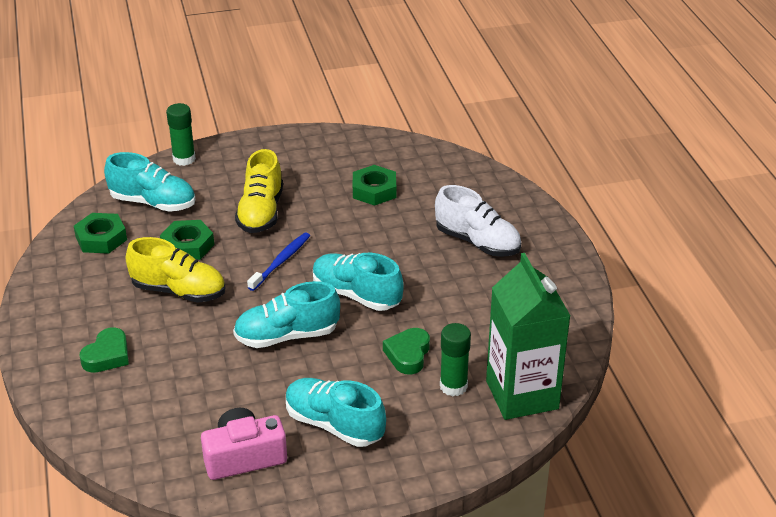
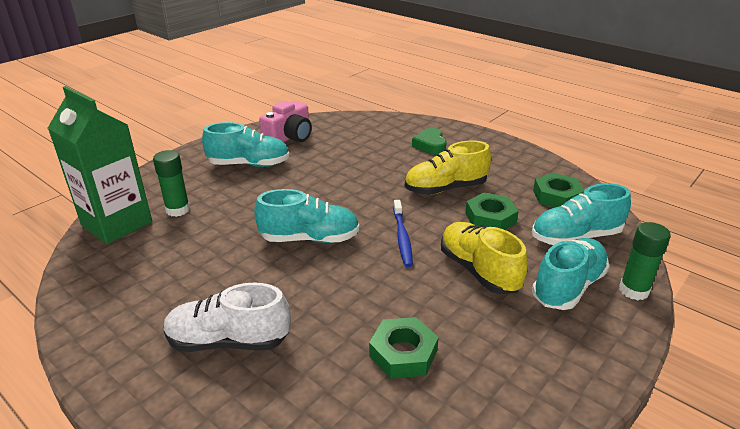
camera: 145 degrees right, 5 degrees down
turquoise shoe [233,281,340,348] -> turquoise shoe moved to [532,238,609,310]
green heart [383,328,430,375] -> none

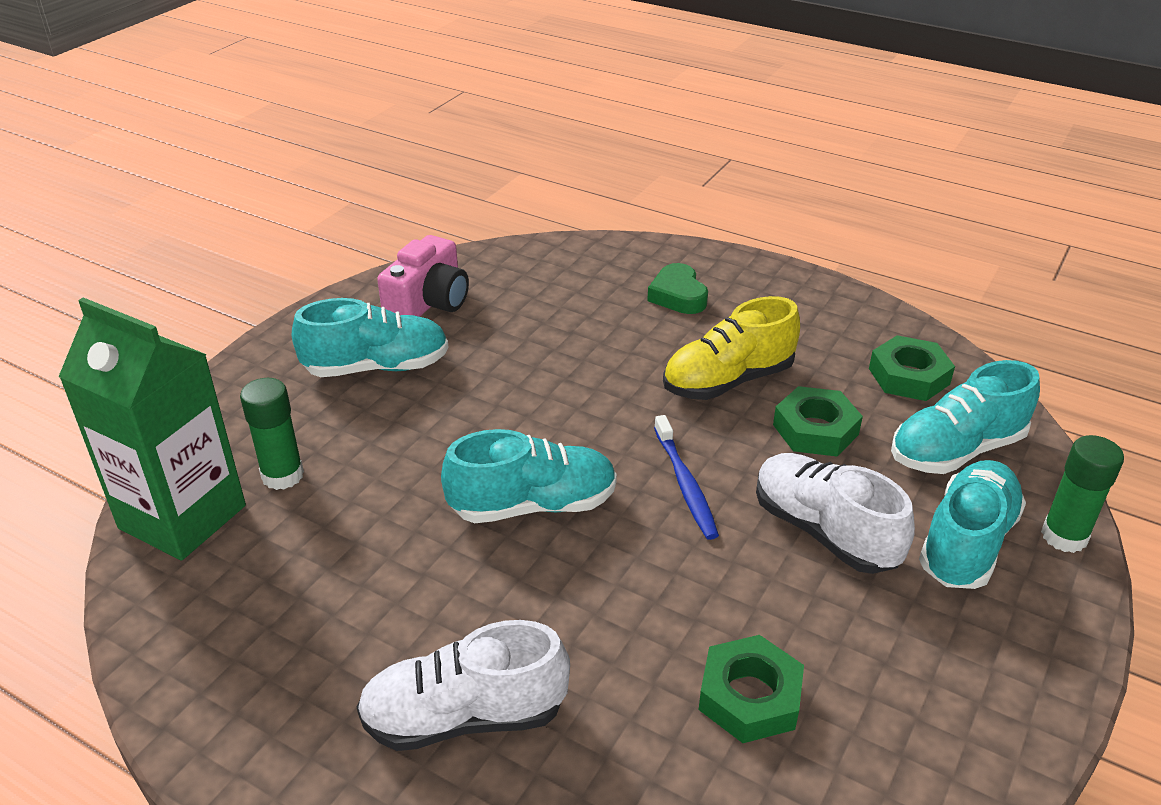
camera: 10 degrees left, 5 degrees up
yellow shoe [441,222,528,294] -> white shoe [756,453,915,574]

